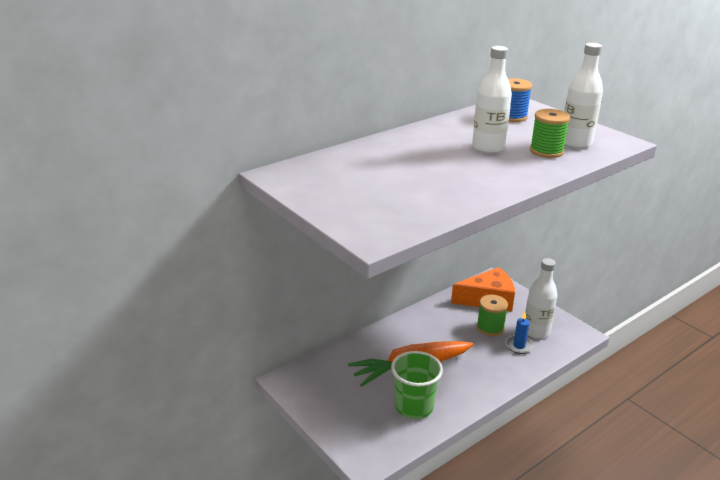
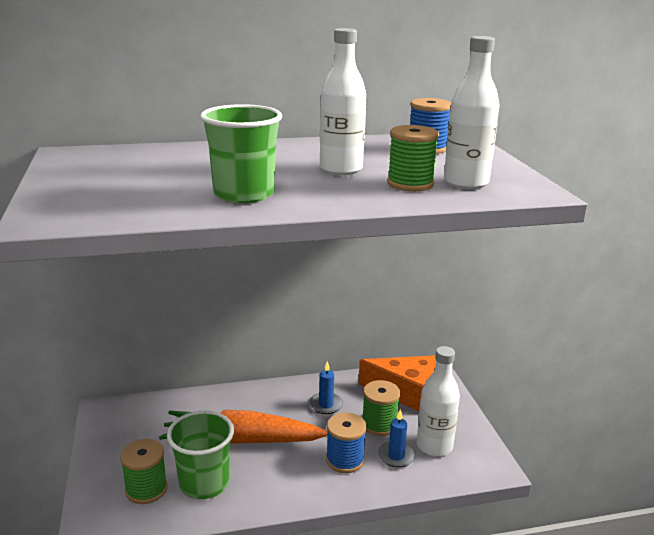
camera: 25 degrees right, 5 degrees down
none -> green spool [120,439,168,504]
none -> green cup [200,104,282,203]
none -> blue candle [309,361,343,414]
none -> blue spool [326,413,367,473]

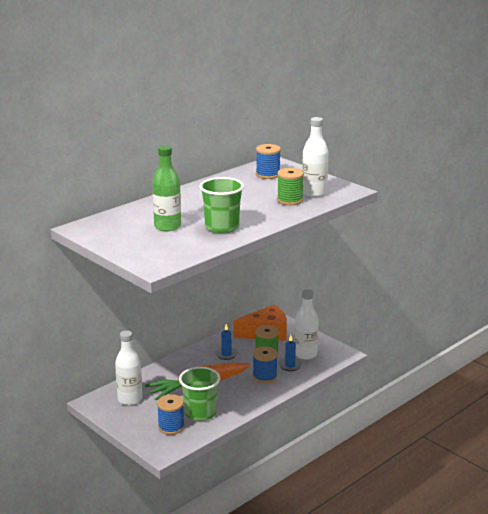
camera: 30 degrees left, 0 degrees up
green spool [120,439,168,504] -> blue spool [157,394,185,435]
white bottle [320,28,366,175] -> white bottle moved to [115,331,142,405]
none -> green bottle [152,145,181,231]

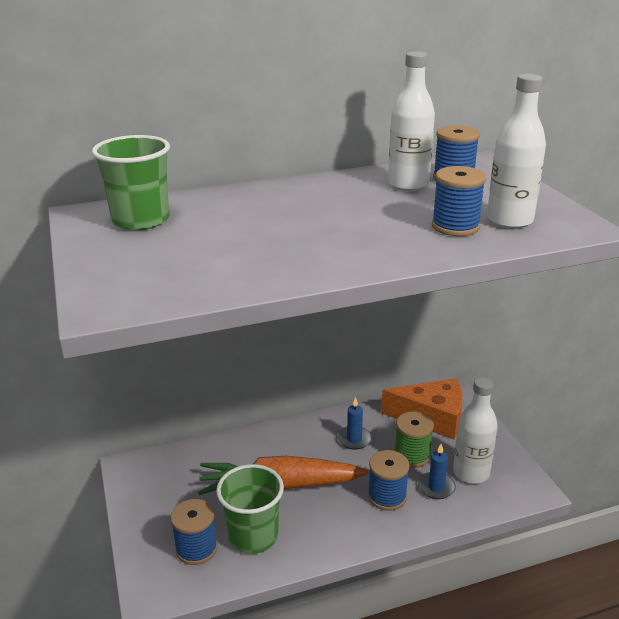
camera: 25 degrees right, 5 degrees up
white bottle [115,331,142,405] -> white bottle moved to [388,51,435,191]
green bottle [152,145,181,231] -> none
green cup [200,177,244,233] -> green cup moved to [92,135,170,231]
green spool [277,168,304,205] -> blue spool [432,166,486,236]

